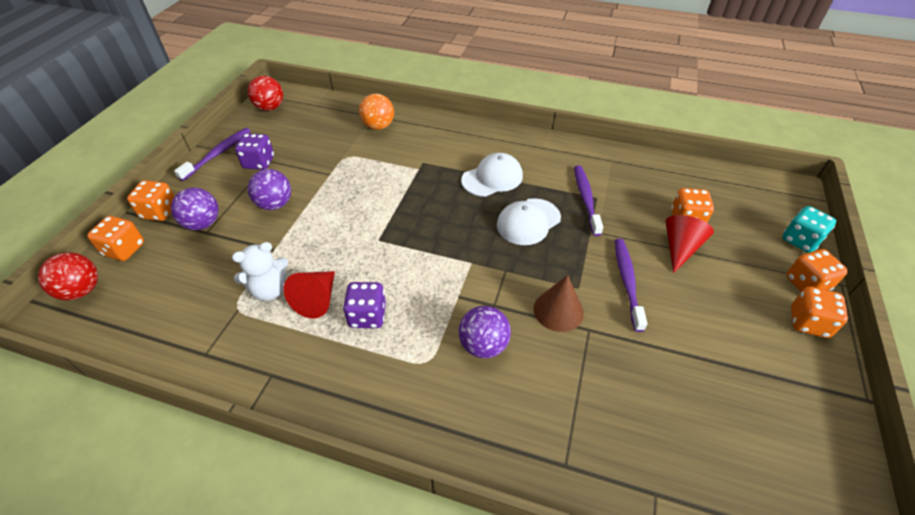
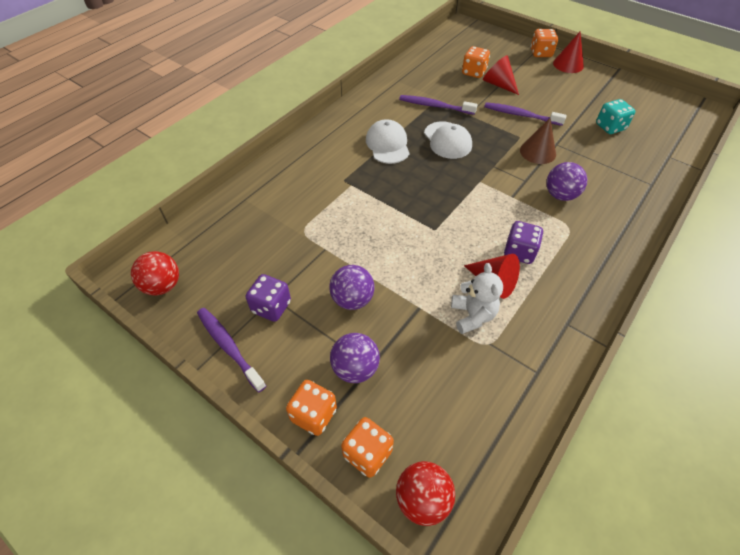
camera: 70 degrees left, 5 degrees up
orange ball [359,94,394,130] -> none
turquoise dice [782,206,836,253] -> turquoise dice moved to [596,99,635,134]
orange dice [791,287,848,338] -> red cone [553,32,584,73]

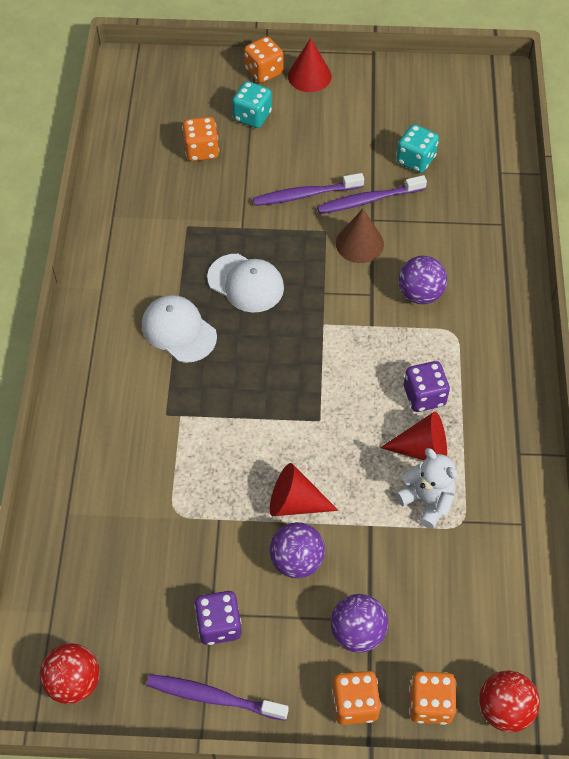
camera: 35 degrees left, 5 degrees up
purple toothbrush [399,95,478,115] -> purple toothbrush moved to [317,175,427,214]
red cone [483,55,519,95] -> red cone moved to [270,463,339,516]
none -> turquoise dice [232,81,272,128]

